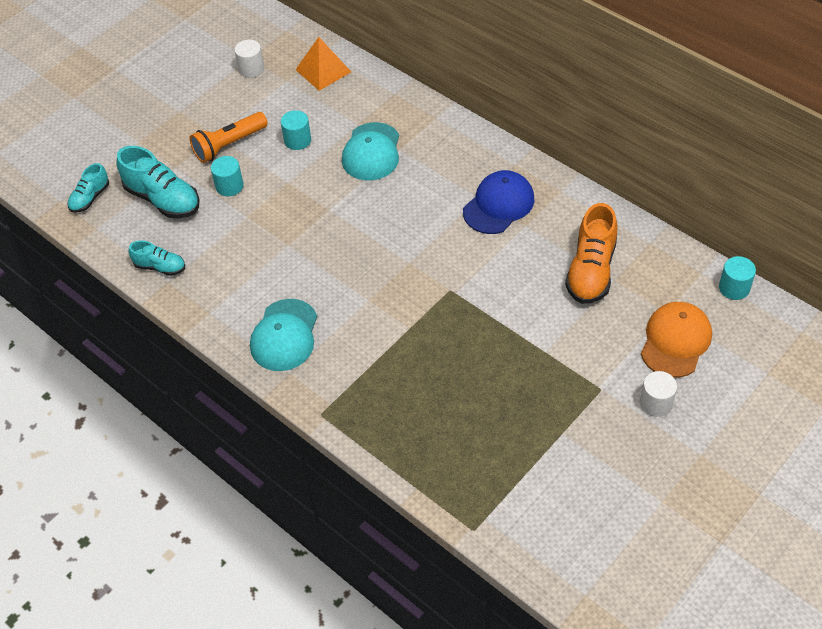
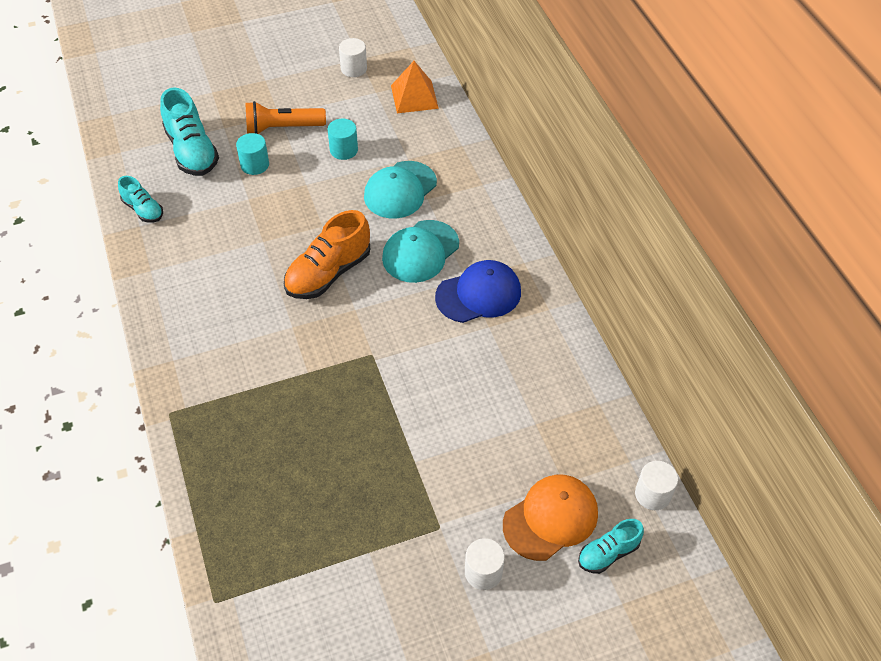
camera: 25 degrees right, 0 degrees up
turquoise shoe [68,163,109,213] -> turquoise shoe moved to [578,519,644,574]
turquoise cap [250,299,317,371] -> turquoise cap moved to [382,220,459,283]
orange shoe [565,203,617,304] -> orange shoe moved to [284,210,370,299]
turquoise cylinder [719,256,756,300] -> white cylinder [635,461,678,510]

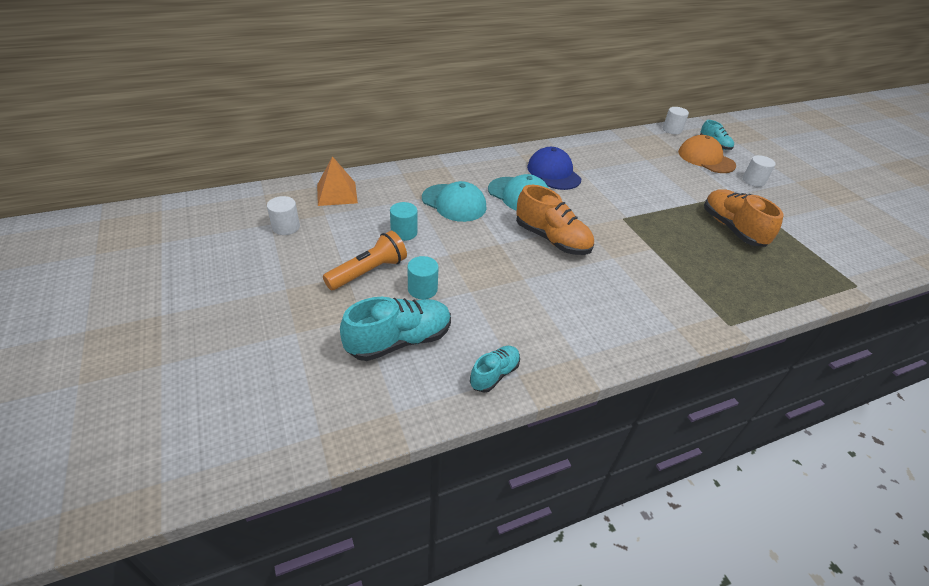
camera: 95 degrees left, 10 degrees down
orange flashlight [245,101,326,134] -> orange flashlight turned 120 degrees counterclockwise [323,231,407,290]
none -> orange shoe [704,189,784,247]

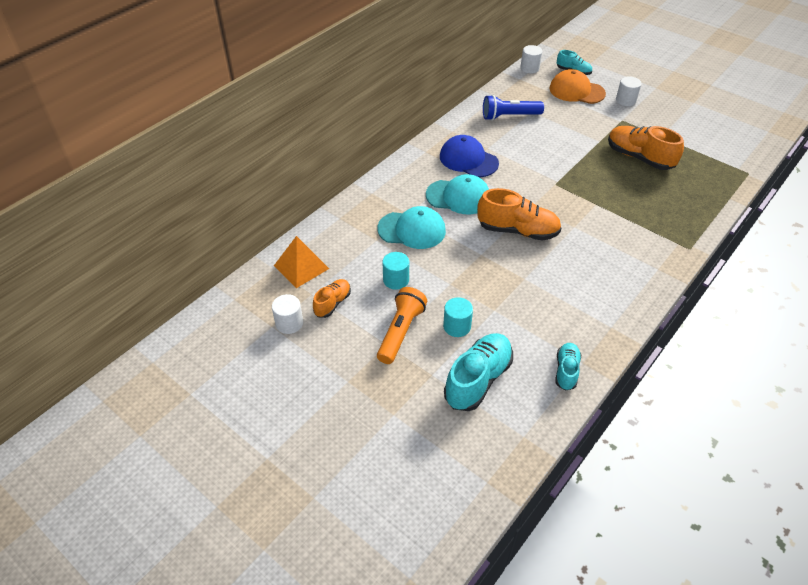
camera: 25 degrees left, 5 degrees up
none -> orange shoe [313,279,351,318]
none -> blue flashlight [483,95,544,121]

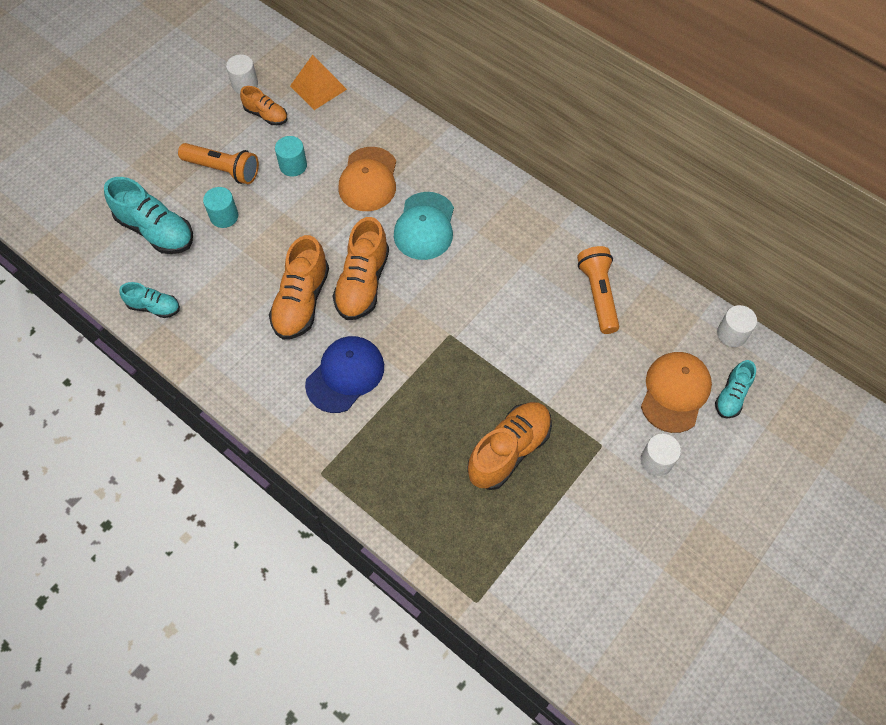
camera: 90 degrees right, 15 degrees up
turquoise cap [377,206,446,249] -> orange cap [338,147,396,211]
blue cap [440,135,499,177] -> blue cap moved to [305,336,384,413]
blue flashlight [483,95,544,121] -> orange flashlight [577,246,619,334]
none -> orange shoe [269,235,329,339]

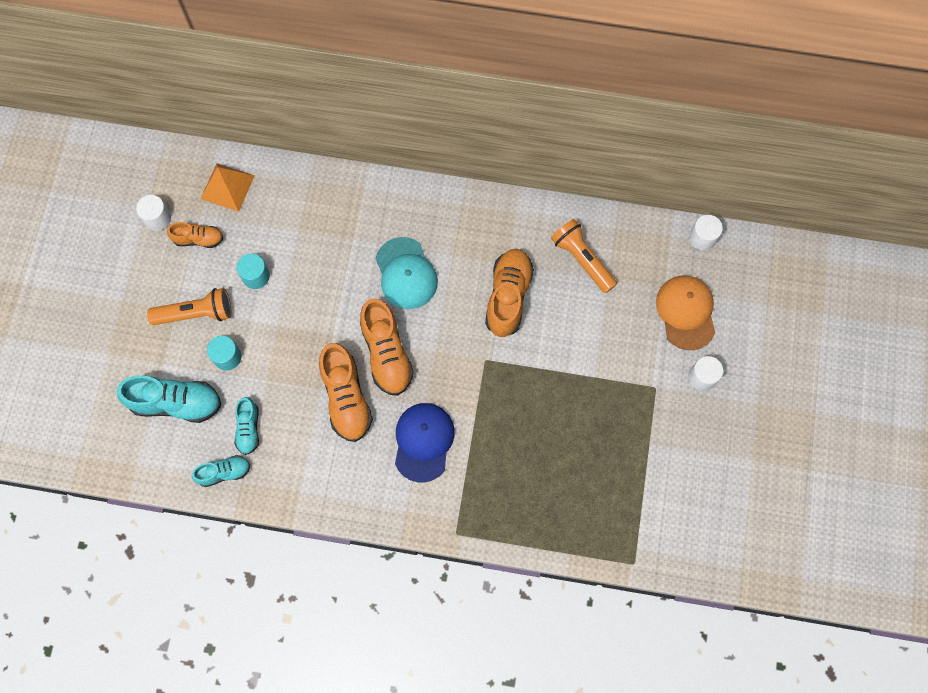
camera: 30 degrees left, 10 degrees up
orange cap [338,147,396,211] -> none
orange shoe [467,402,552,490] -> orange shoe moved to [485,249,534,337]
turquoise shoe [715,360,756,418] -> turquoise shoe moved to [235,397,259,455]

